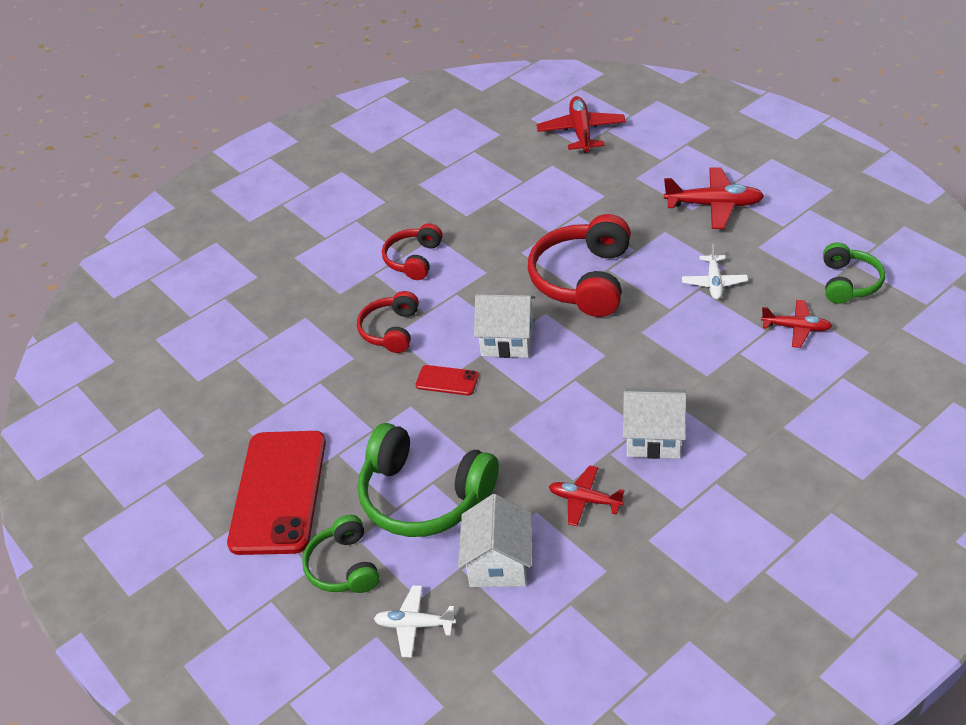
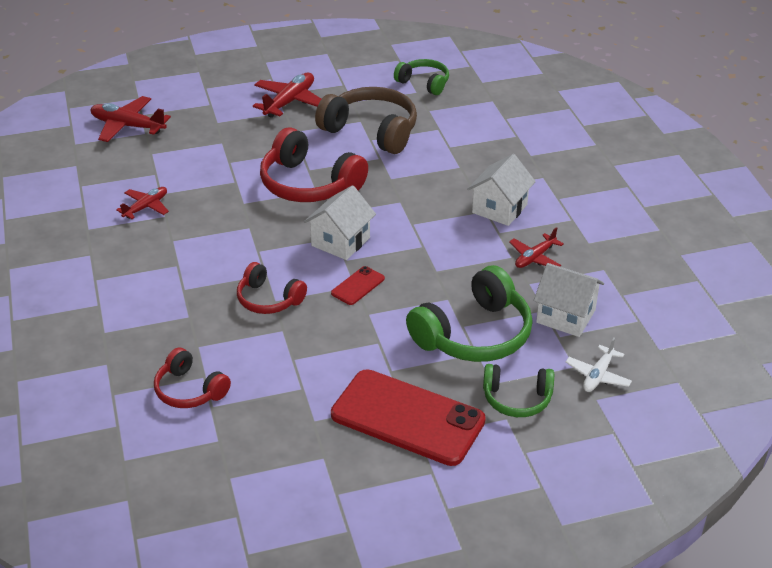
camera: 70 degrees left, 5 degrees down
red headphones [382,223,443,280] -> red headphones moved to [154,348,231,408]
white plane [682,244,748,300] -> brown headphones [315,87,417,154]
red plane [761,300,832,348] -> red plane moved to [116,187,169,219]

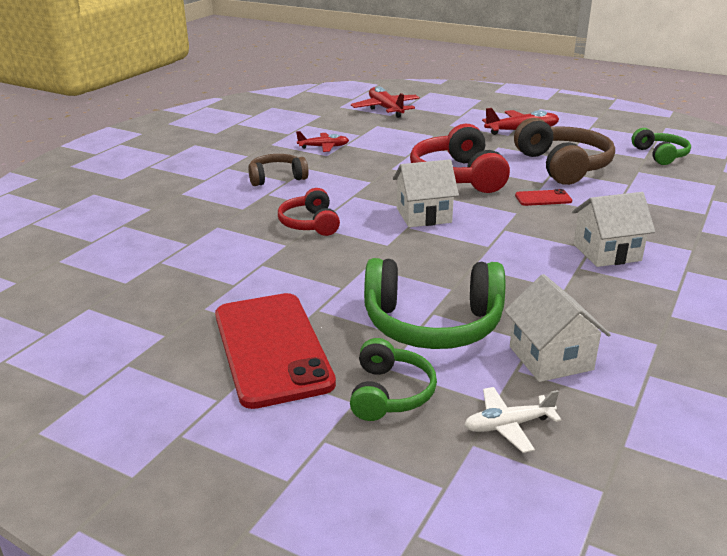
camera: 45 degrees right, 10 degrees down
red headphones [154,348,231,408] -> none
red phone [331,266,385,305] -> red phone moved to [515,189,572,206]
green headphones [483,364,554,417] -> green headphones turned 135 degrees counterclockwise [350,338,437,421]
red plane [509,227,564,268] -> none
none -> brown headphones [248,154,309,186]

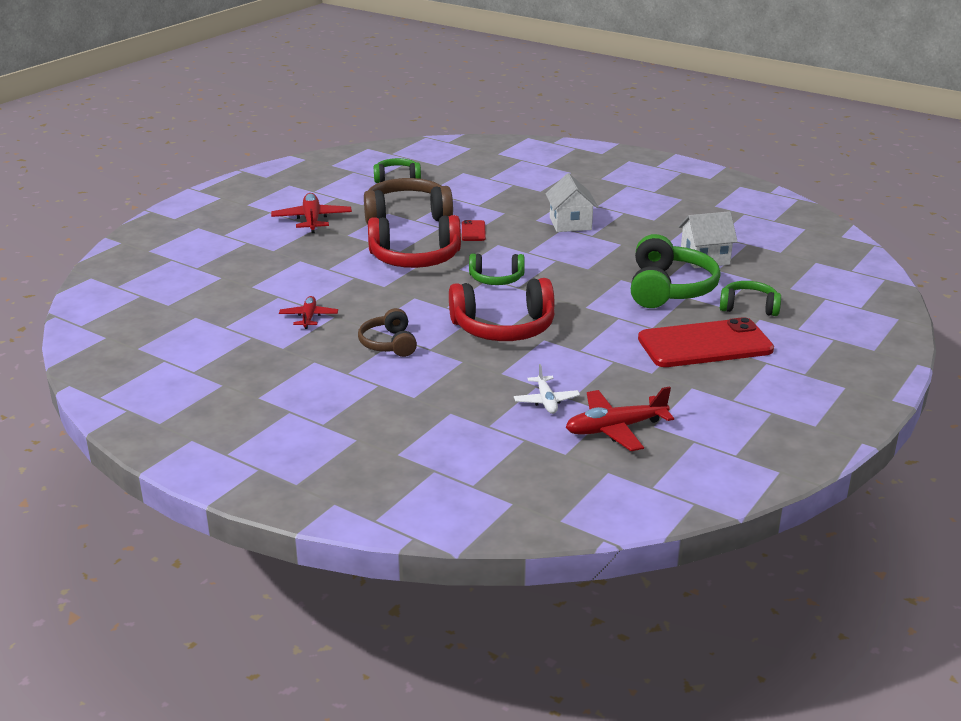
camera: 85 degrees left, 0 degrees up
red headphones [278,188,340,236] -> red headphones [449,278,555,341], size x1.72
red plane [351,86,420,118] -> red plane moved to [566,386,674,451]
white house [393,159,459,227] -> green headphones [469,254,525,285]
white plane [464,387,562,453] -> white plane moved to [514,364,580,414]

